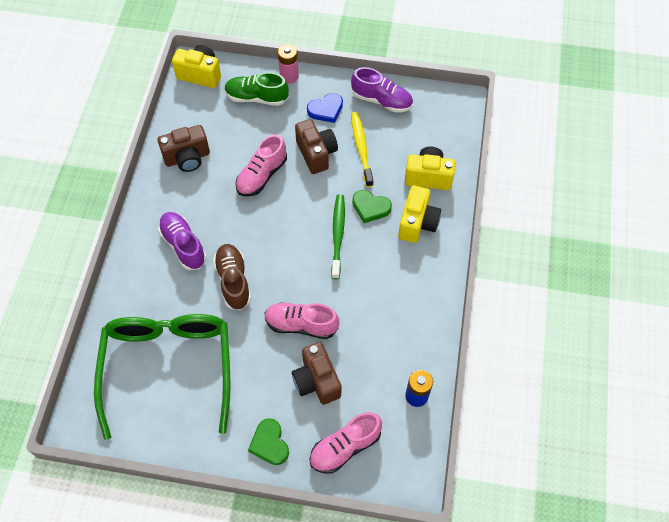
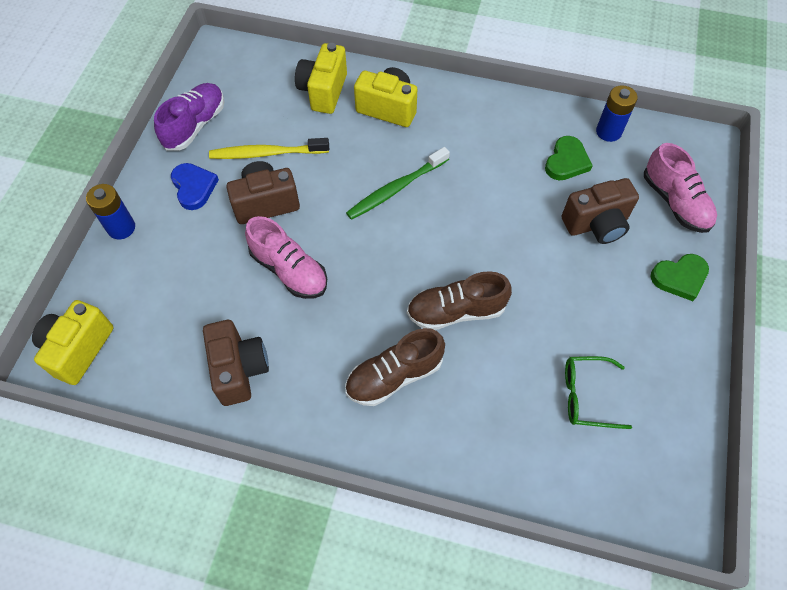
camera: 85 degrees left, 0 degrees up
green glasses [94,314,231,440] -> green glasses [565,356,632,429], size x0.40
purple shoe [158,212,207,270] -> brown shoe [345,328,445,406]
green shoe [224,72,289,106] -> none
pink shoe [264,302,339,339] -> none
pink battery [278,44,299,84] -> blue battery [86,184,135,239]
green toothbrush [331,194,345,279] -> green toothbrush turned 45 degrees counterclockwise [346,147,450,220]
green heart [352,190,392,223] -> green heart moved to [545,136,593,180]

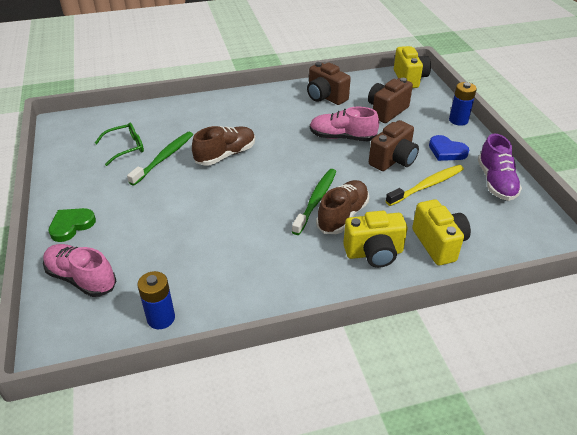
camera: 150 degrees right, 20 degrees down
brown shoe [345,328,445,406] -> brown shoe moved to [316,180,369,234]
green heart [545,136,593,180] -> none
brown camera [562,178,639,244] -> brown camera moved to [368,78,413,123]
none -> green toothbrush [127,132,193,186]

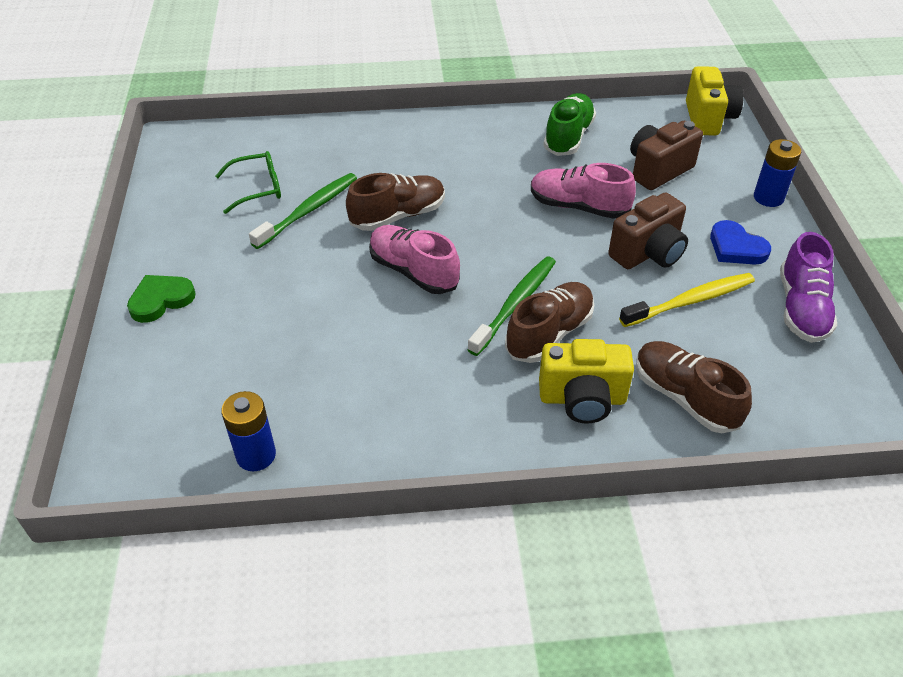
camera: 10 degrees right, 5 degrees up
pink shoe [43,244,116,297] -> pink shoe moved to [369,225,460,294]
brown camera [307,62,351,105] -> green shoe [543,93,596,156]
yellow camera [412,199,471,265] -> brown shoe [636,341,752,433]

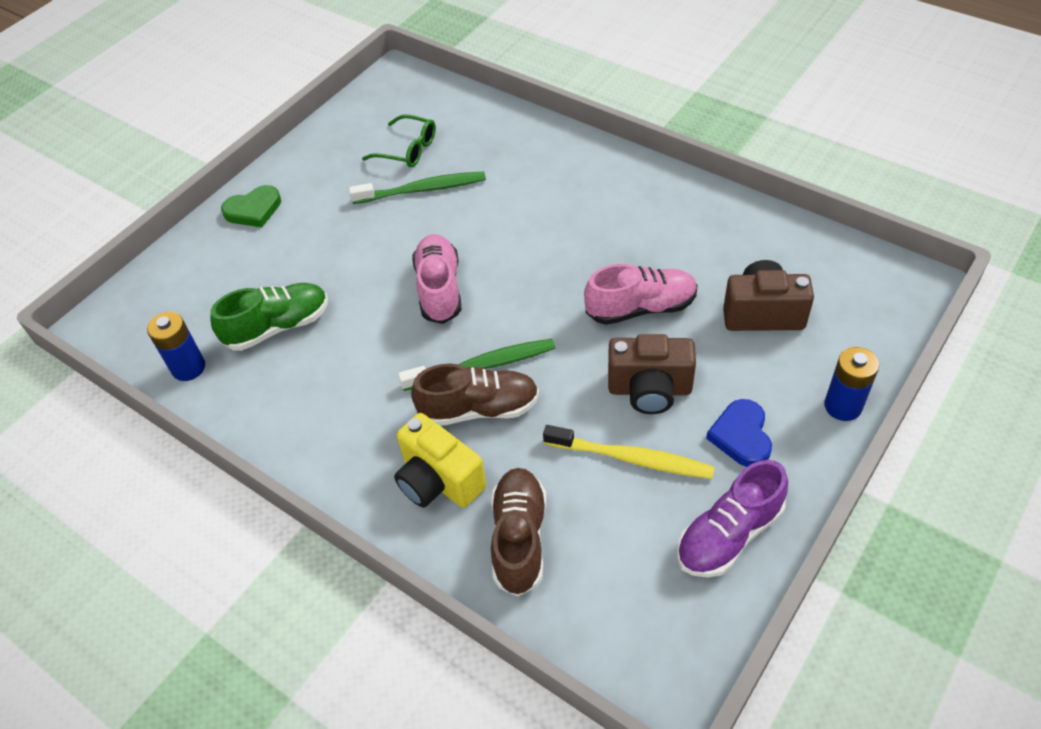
camera: 45 degrees right, 5 degrees up
green heart [127,275,196,323] -> green heart turned 150 degrees clockwise [221,185,281,227]
brown shoe [346,173,445,231] -> none
pink shoe [531,163,636,219] -> pink shoe turned 105 degrees clockwise [584,264,698,325]
green shoe [543,93,596,156] -> green shoe moved to [210,283,328,351]
yellow camera [686,66,743,135] -> none

